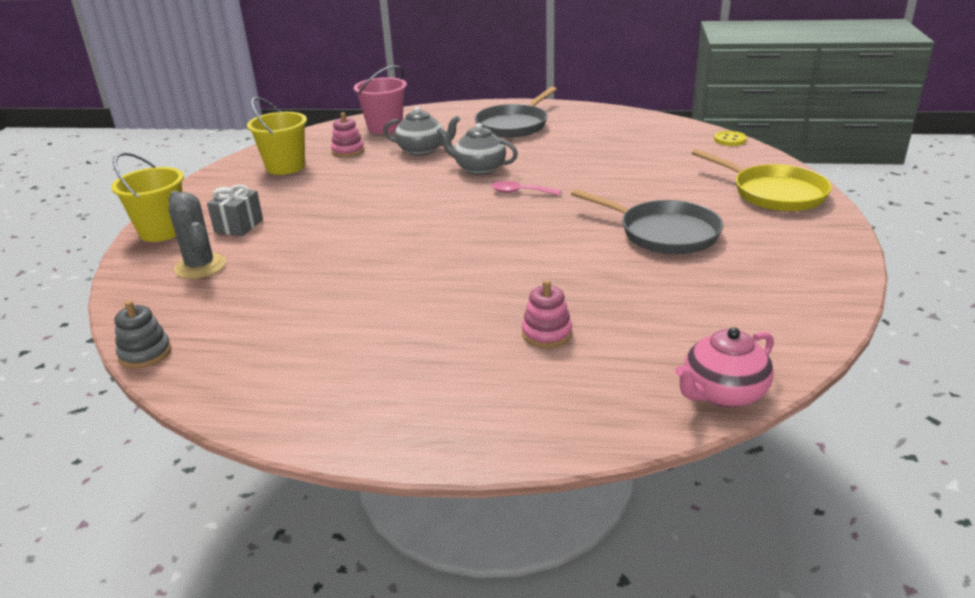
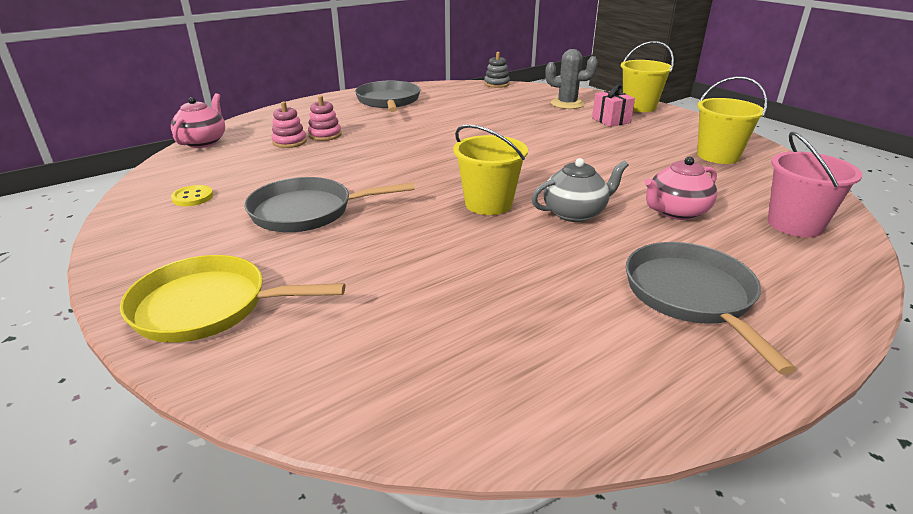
camera: 135 degrees right, 0 degrees up
grey gift [207,185,263,236] -> pink gift [592,85,635,127]
pink stacking toy [331,113,364,157] -> pink stacking toy moved to [271,101,307,148]
grey teapot [383,107,461,156] -> pink teapot [644,156,717,220]
pink spoon [491,181,561,196] -> yellow bucket [453,124,528,215]
yellow button [714,131,747,146] -> yellow button moved to [171,185,213,206]
none -> grey pan [355,81,420,112]

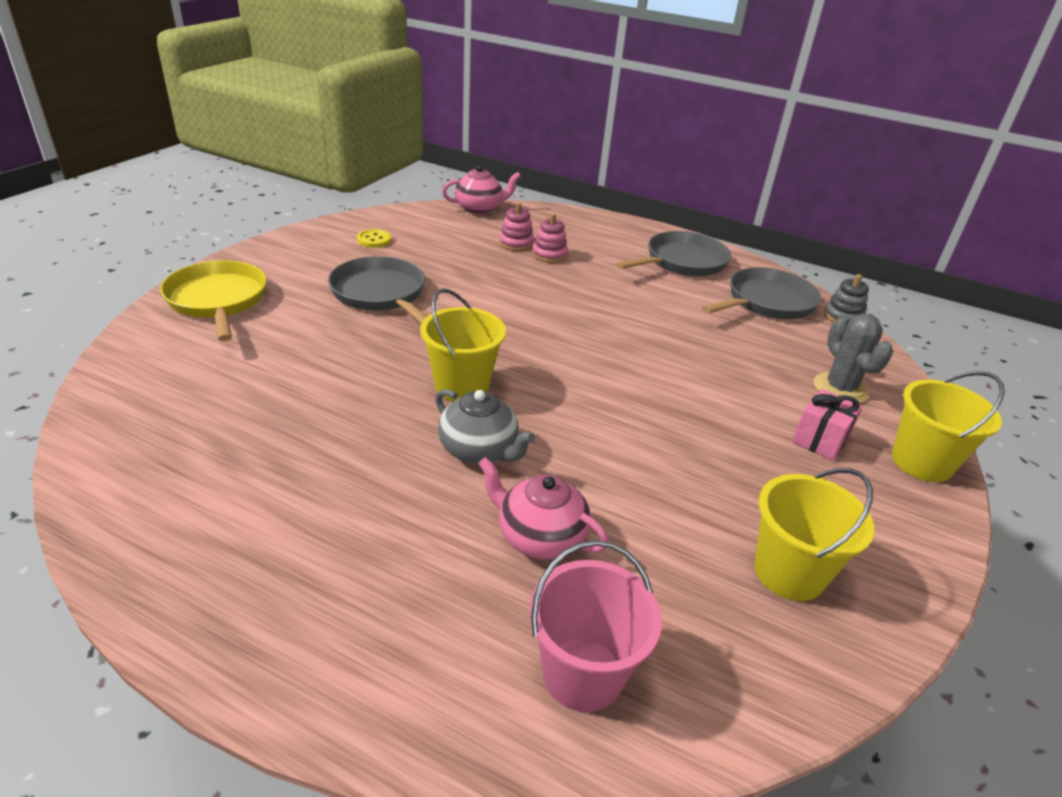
camera: 60 degrees right, 5 degrees up
grey pan [626,242,796,375] -> grey pan moved to [702,267,821,319]

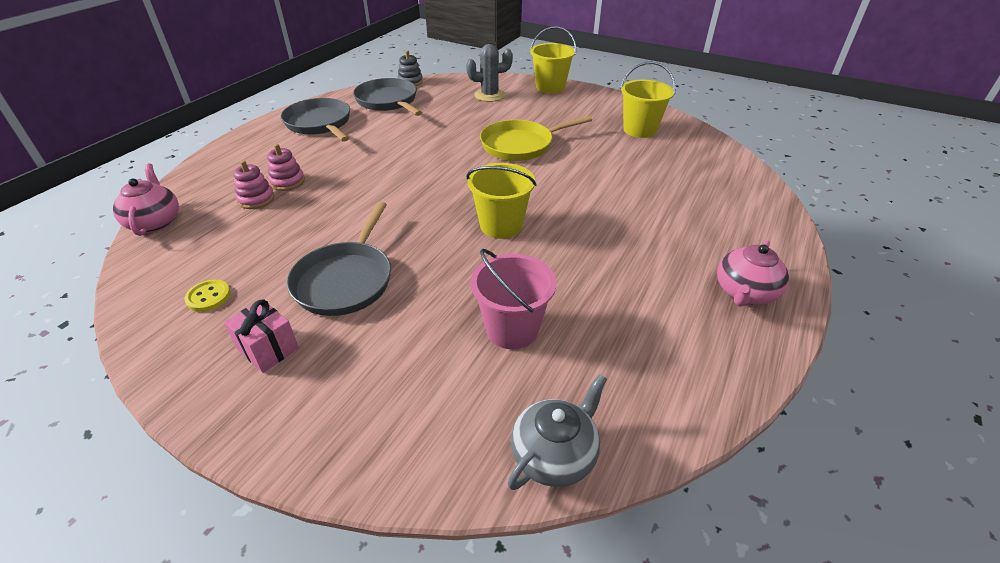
camera: 85 degrees left, 5 degrees up
yellow pan [160,260,267,341] -> yellow pan moved to [480,116,592,161]
grey pan [328,256,428,323] -> grey pan turned 45 degrees counterclockwise [287,202,391,316]
grey teapot [435,389,535,464] -> grey teapot moved to [508,374,607,490]
pink teapot [478,457,609,559] -> pink teapot moved to [717,240,789,307]
pink bucket [529,540,662,712] -> pink bucket moved to [471,249,556,350]
pink gift [792,389,863,461] -> pink gift moved to [224,300,299,373]

